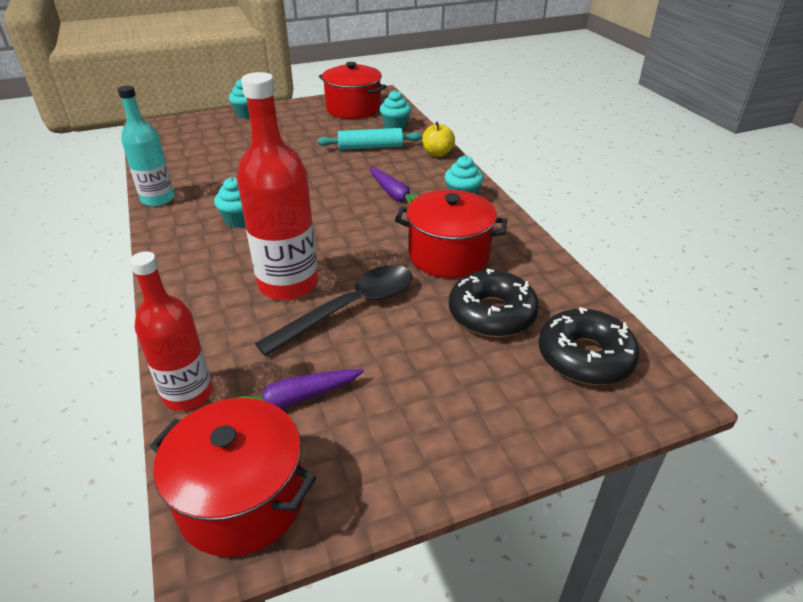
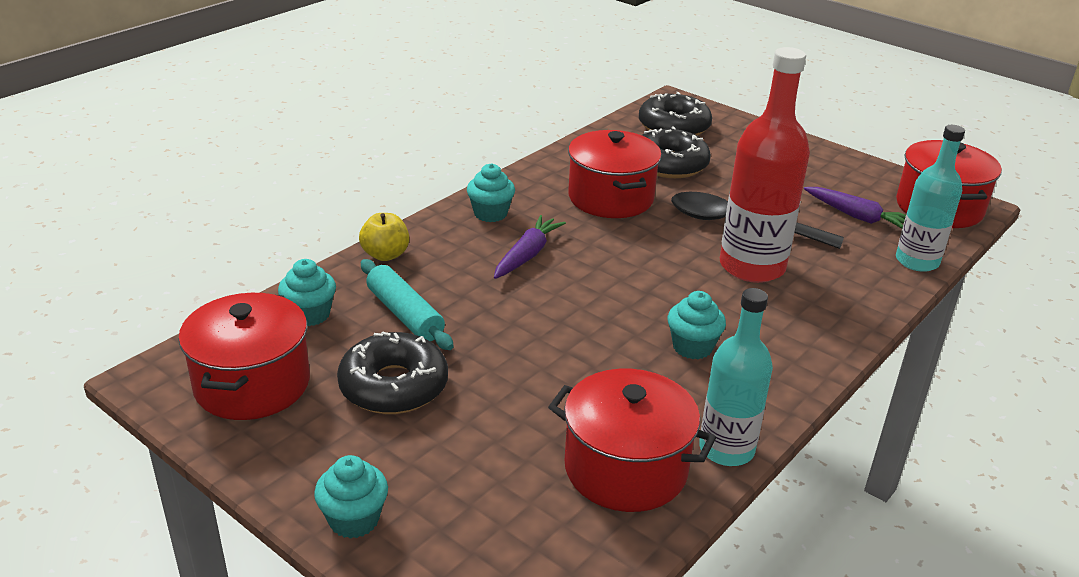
camera: 120 degrees left, 5 degrees down
red bottle [130,251,213,411] -> turquoise bottle [896,125,965,272]
none -> black donut [337,332,448,414]
none -> red pot [548,369,716,512]

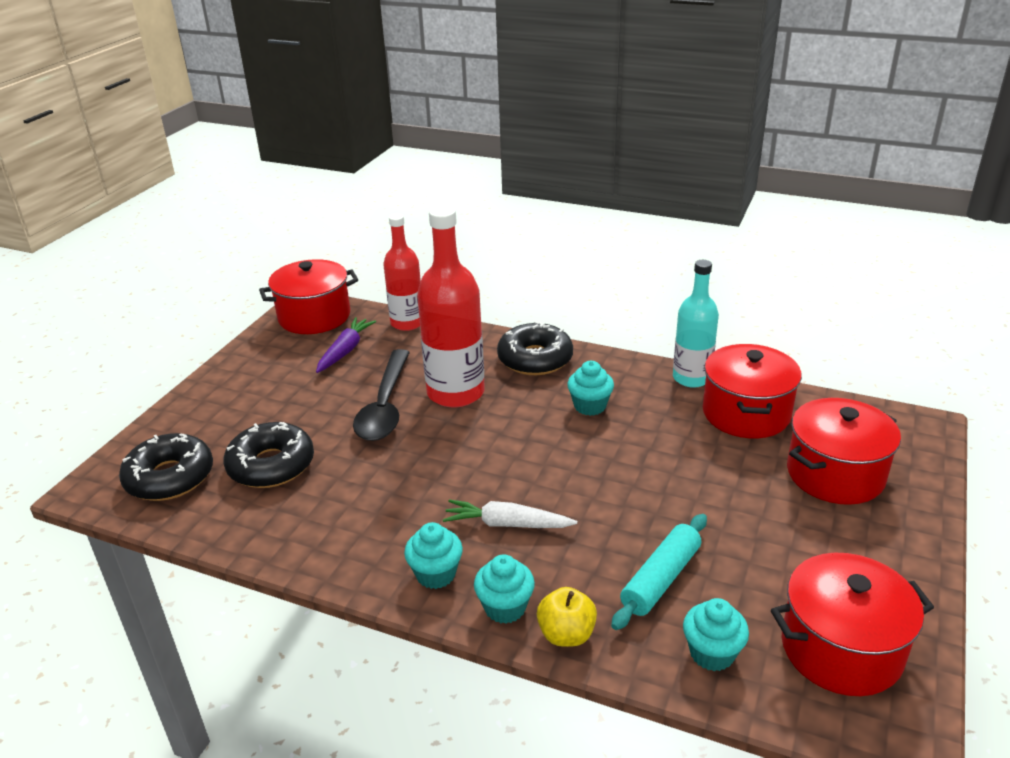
camera: 105 degrees left, 0 degrees up
turquoise cupcake [314,455,388,539] -> turquoise cupcake moved to [474,555,535,624]
black donut [337,332,448,414] -> black donut moved to [497,321,573,375]
purple carrot [494,215,566,279] -> white carrot [443,499,577,528]
red pot [568,130,662,218] -> red pot moved to [787,398,901,505]
turquoise bottle [896,125,965,272] -> red bottle [383,214,421,331]

